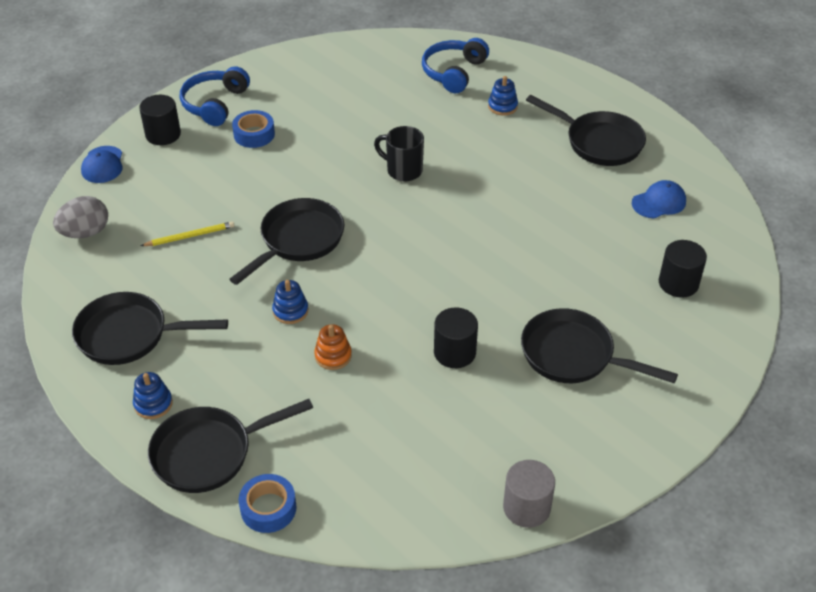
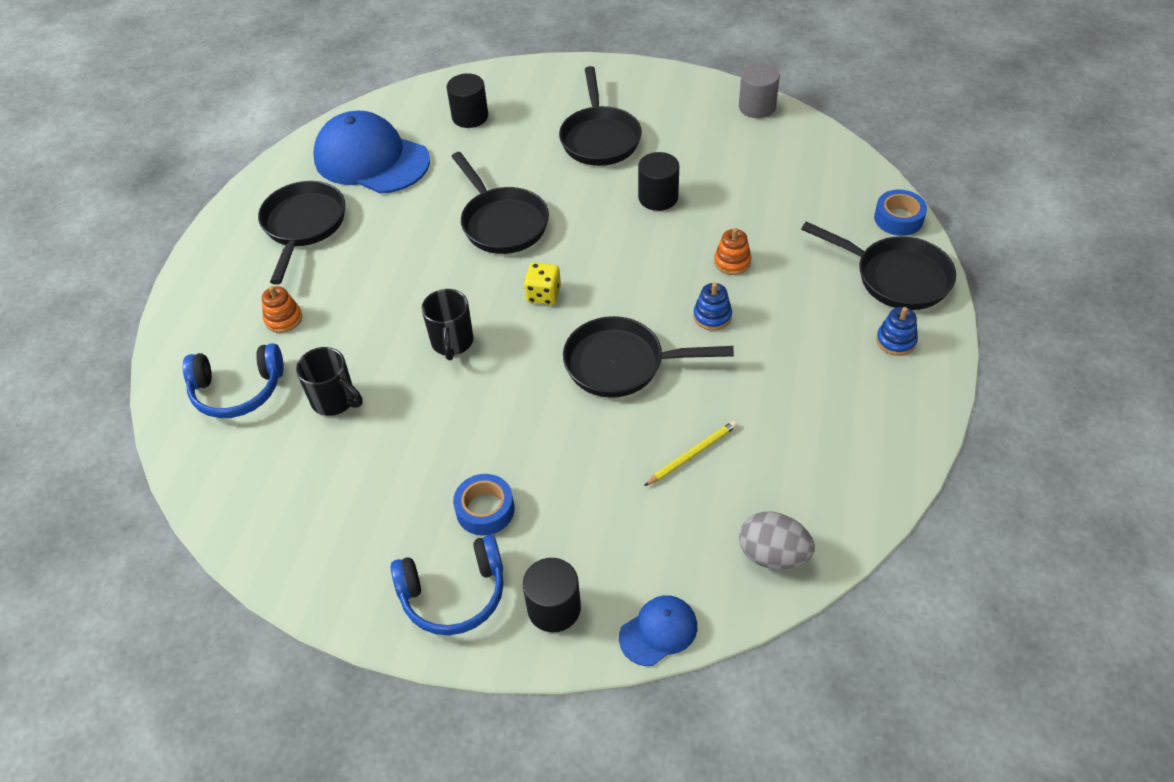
camera: 120 degrees left, 5 degrees up
black pan [72,292,228,365] -> black pan moved to [451,152,549,254]
yellow pencil [141,221,235,246] -> yellow pencil turned 105 degrees clockwise [644,421,737,486]
blue stacking toy [488,76,518,116] -> orange stacking toy [262,286,302,333]
blue cap [632,180,686,218] -> blue cap [313,111,430,194], size x2.12
none -> black mug [296,347,363,416]
none -> yellow dice [524,262,561,305]

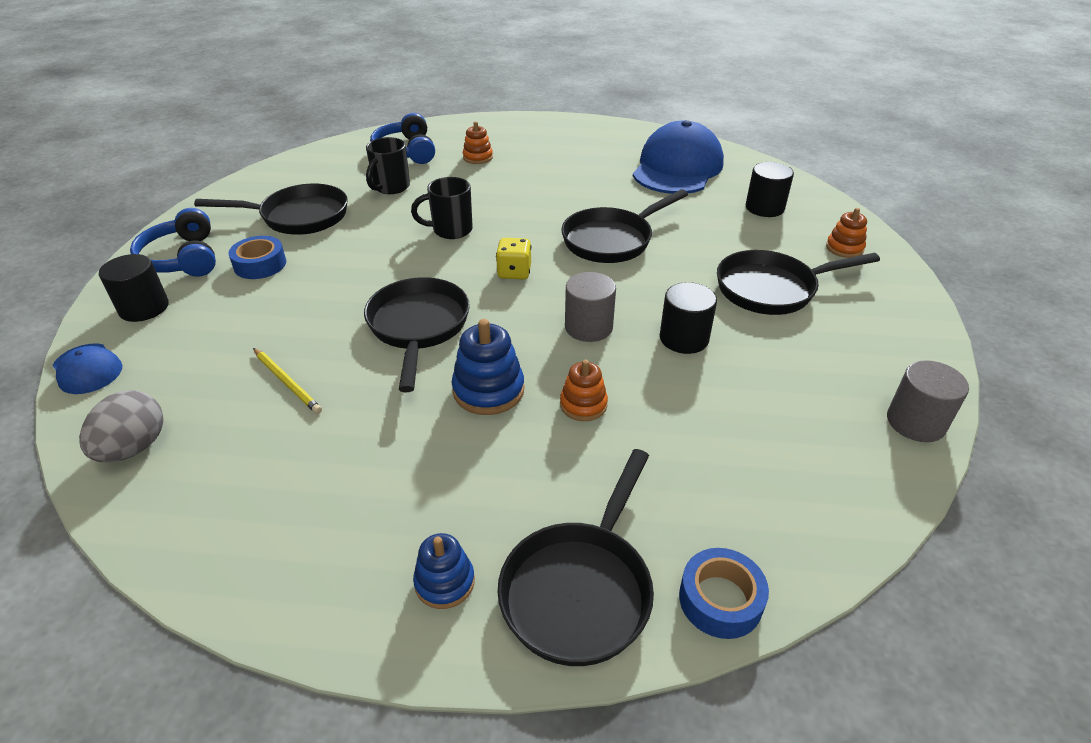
camera: 80 degrees right, 10 degrees down
black pan [258,181,345,285] -> black pan moved to [194,184,348,235]
blue stacking toy [693,283,732,331] -> blue stacking toy [452,319,524,415], size x1.54
none -> grey cylinder [565,272,616,342]
none -> orange stacking toy [826,208,867,258]

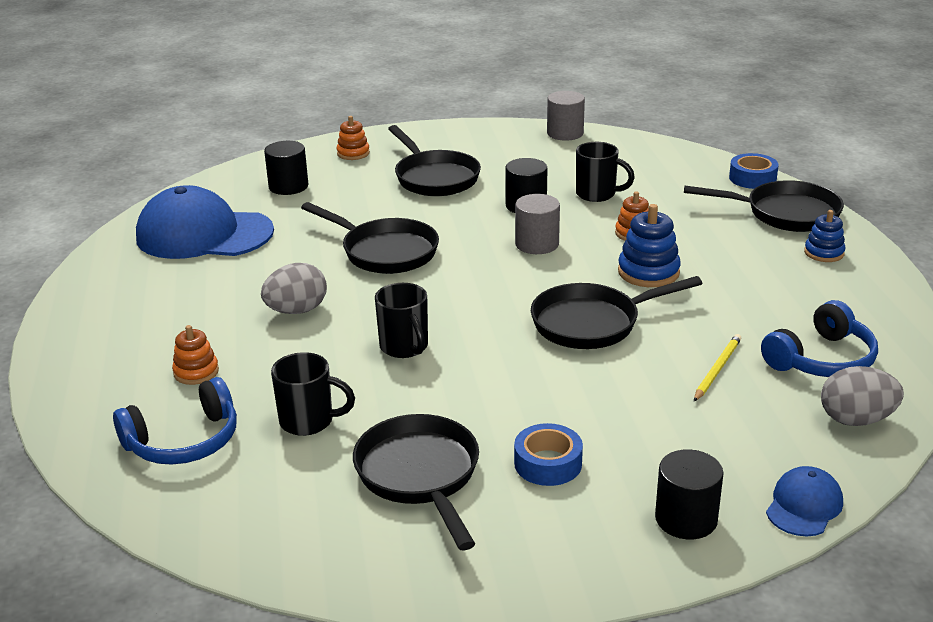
camera: 105 degrees left, 10 degrees down
blue headphones [130,208,216,277] -> blue headphones moved to [761,300,878,377]
yellow dice [496,238,531,280] -> none
none -> grey egg [261,263,327,314]
none -> black mug [576,142,635,202]

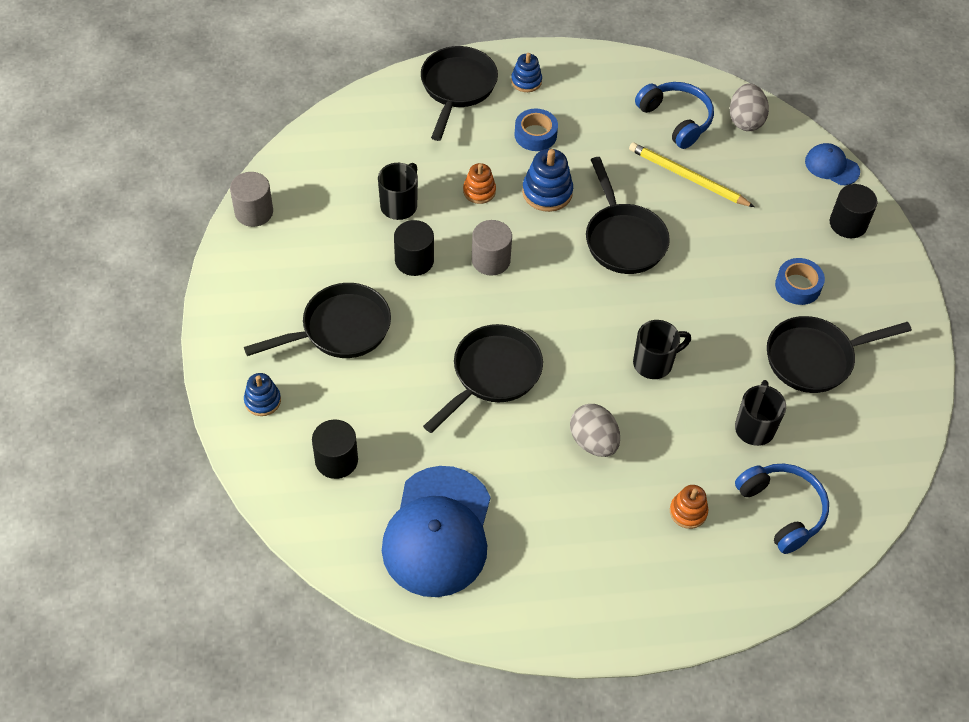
camera: 90 degrees left, 25 degrees up
orange stacking toy [337,116,370,160] -> blue stacking toy [244,373,281,416]
yellow pencil [694,334,742,401] -> yellow pencil [629,142,754,207], size x1.54
blue tape [729,153,779,189] -> blue tape moved to [514,108,558,151]

